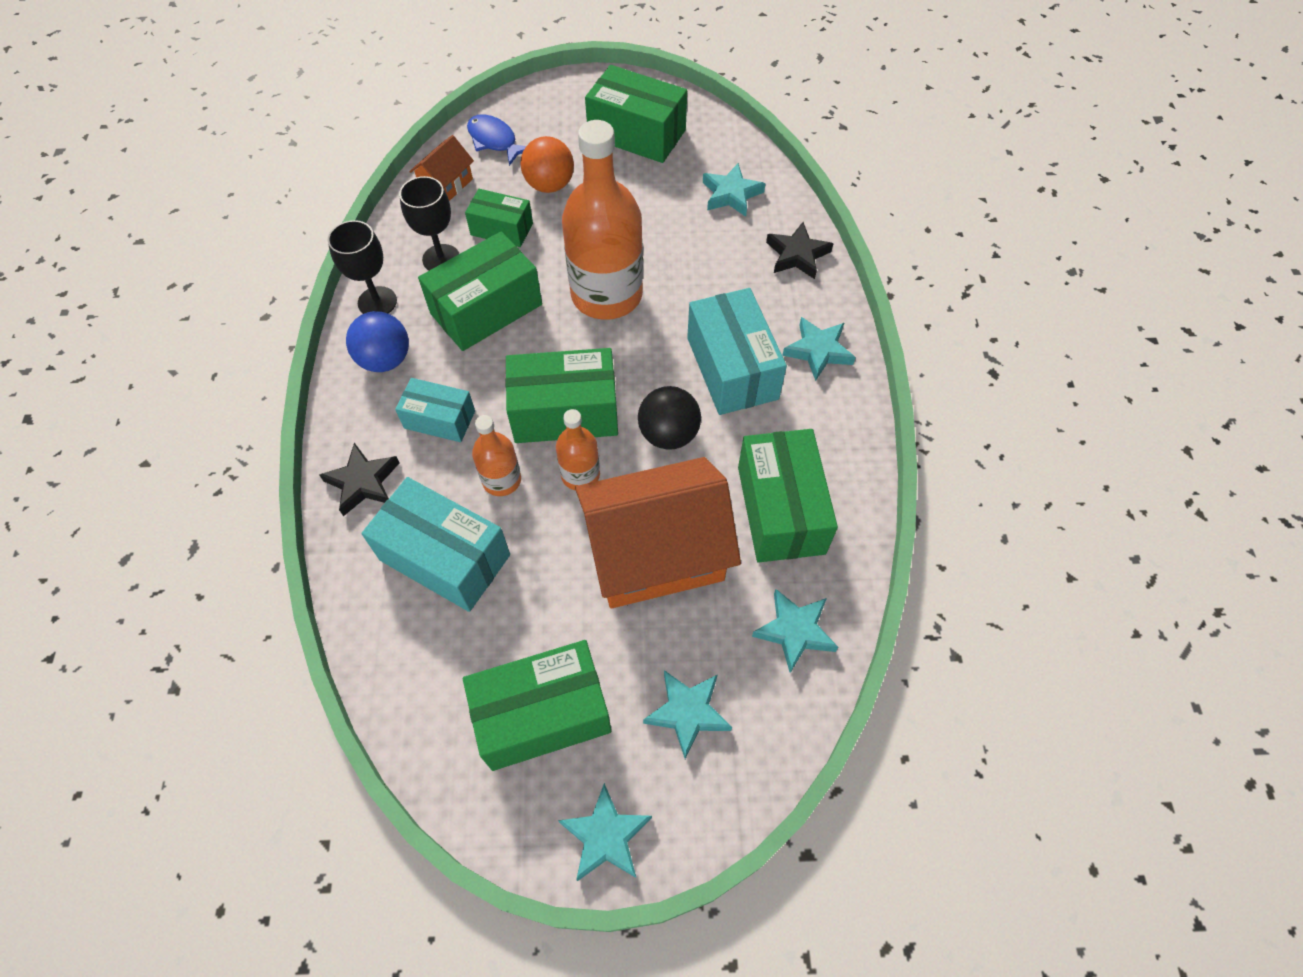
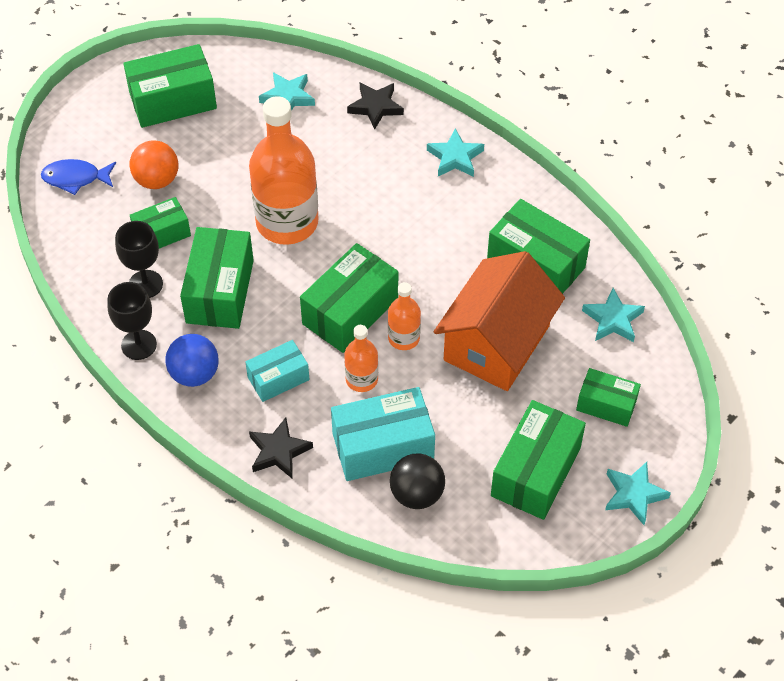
camera: 45 degrees left, 5 degrees down
orange house [409,135,474,201] -> none
black ball [638,386,701,450] -> black ball moved to [390,453,445,509]
turquoise star [643,670,732,759] -> green box [576,368,641,427]
turquoise box [687,288,787,415] -> none

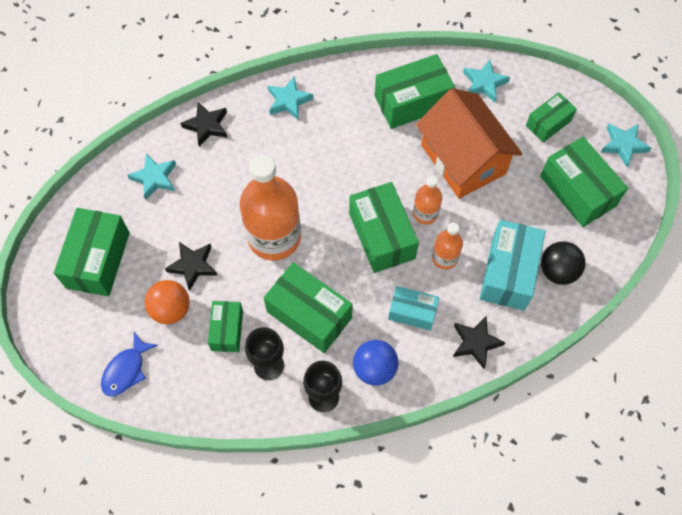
camera: 60 degrees left, 10 degrees up
turquoise box [245,340,310,402] -> turquoise box turned 75 degrees counterclockwise [388,286,439,331]
none -> black star [165,242,217,291]

